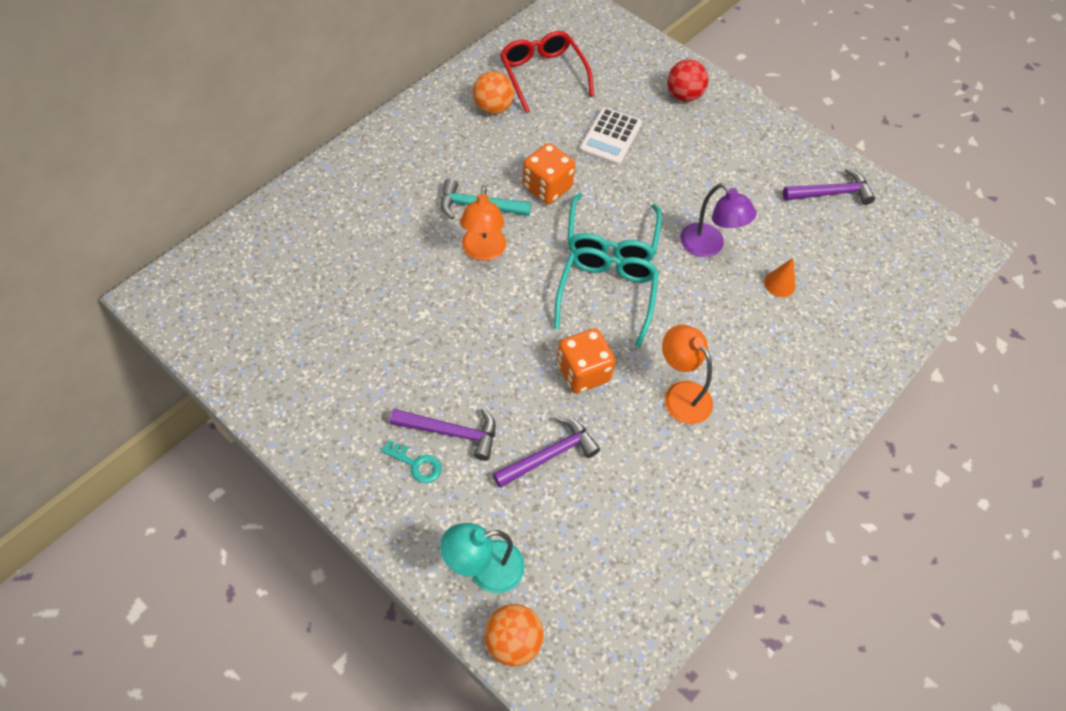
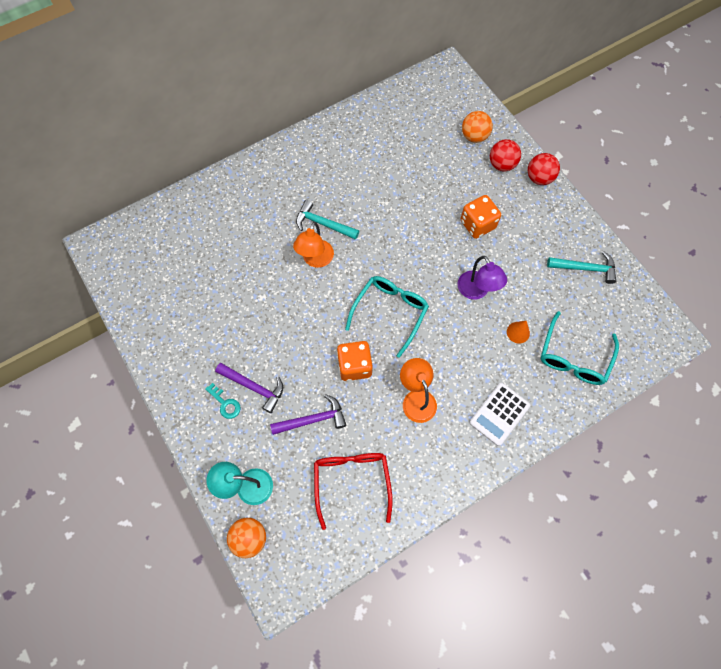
camera: 20 degrees right, 10 degrees up
orange ball [473,71,514,114] -> orange ball moved to [462,111,493,143]
red glasses [500,31,594,113] -> red glasses moved to [314,453,393,530]
orange dice [522,143,575,204] -> orange dice moved to [461,195,501,239]
turquoise glasses [567,193,662,262] -> turquoise glasses moved to [541,311,619,385]
white calculator [579,107,642,165] -> white calculator moved to [469,383,530,446]
purple hammer [783,168,875,205] -> turquoise hammer [547,251,616,284]
none -> red ball [528,153,560,185]

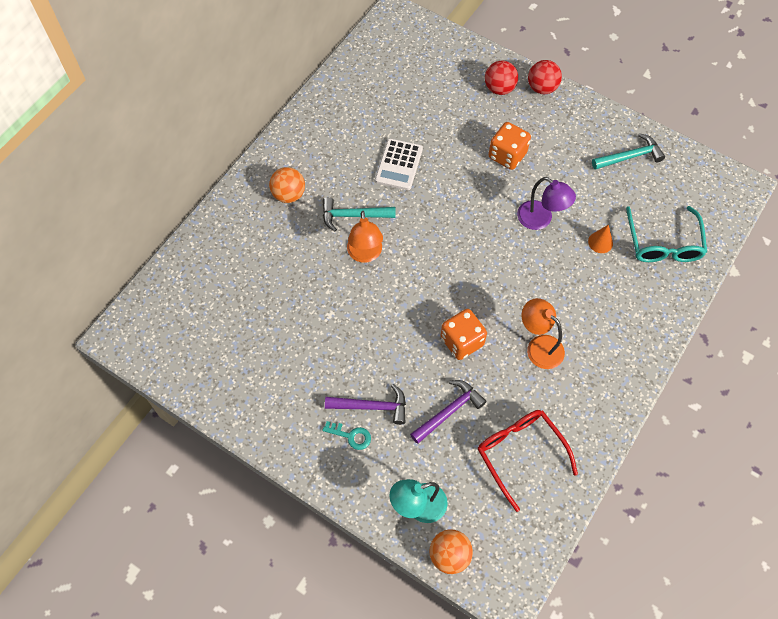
camera: 25 degrees left, 5 degrees down
turquoise glasses [345,276,429,358] -> none
orange ball [462,111,493,143] -> orange ball moved to [269,167,305,203]
white calculator [469,383,530,446] -> white calculator moved to [375,138,423,190]

